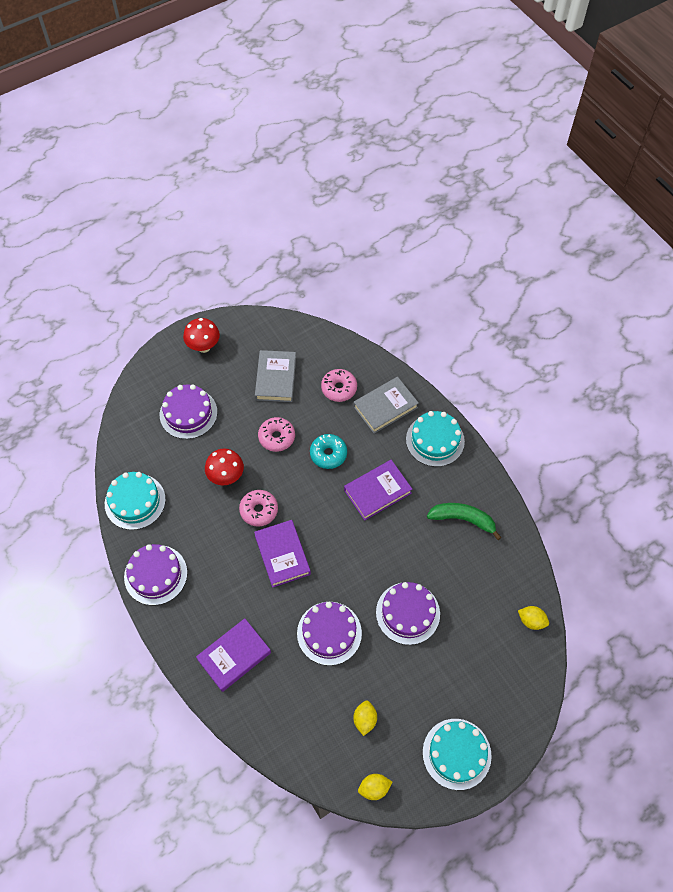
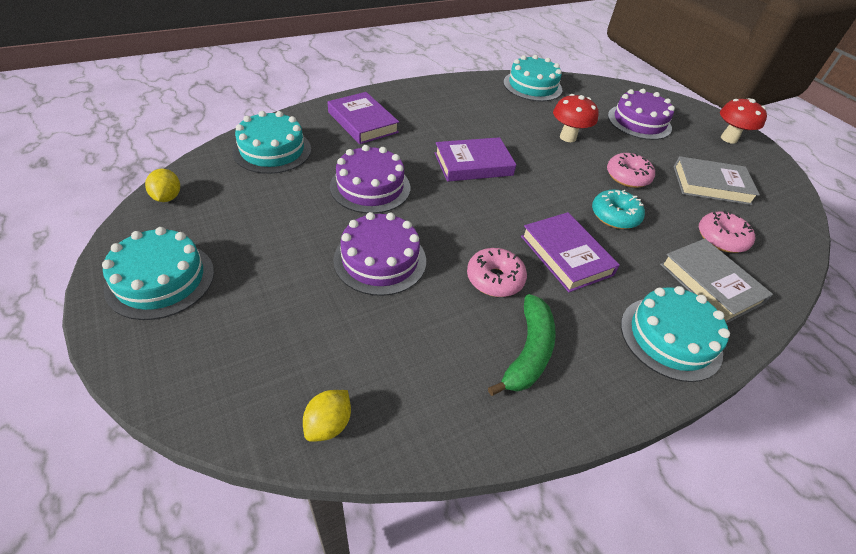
camera: 90 degrees right, 15 degrees down
purple cake [124,544,187,605] -> none
pink donut [239,490,278,527] -> pink donut moved to [467,248,527,297]
yellow lemon [353,701,377,736] -> none
none -> turquoise cake [232,111,311,174]

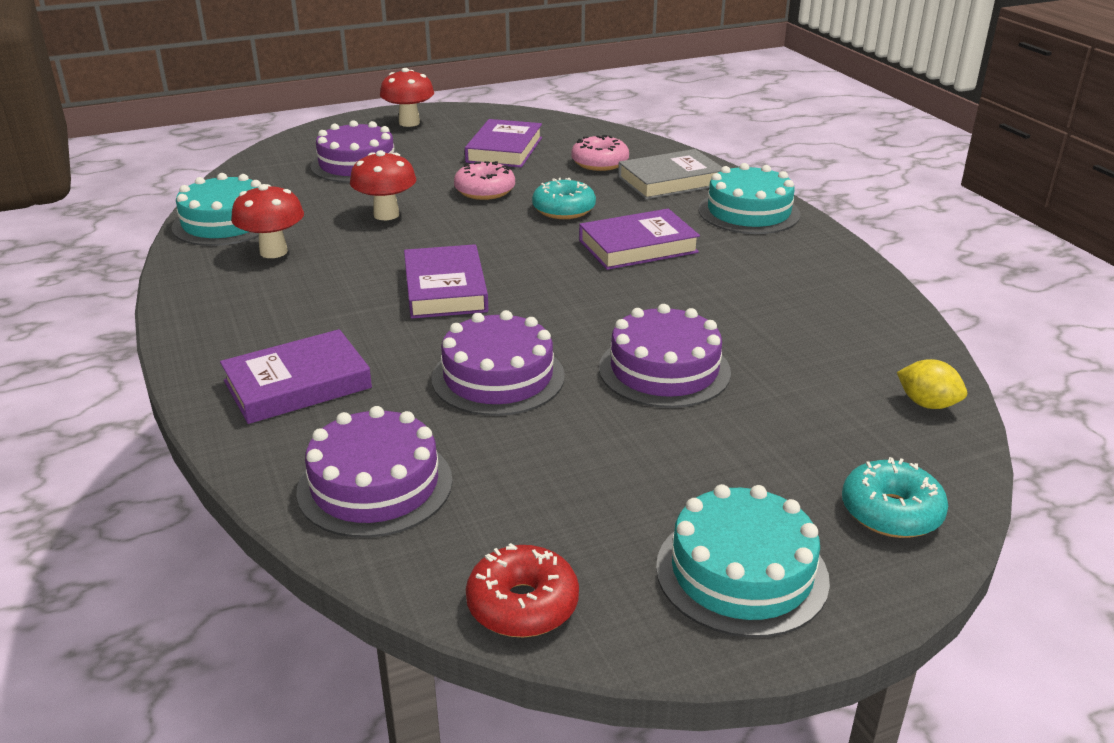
camera: 80 degrees left, 15 degrees down
yellow lemon [145,169,180,202] -> red donut [466,543,579,637]
turquoise cake [232,111,311,174] -> purple cake [296,406,453,538]
pink donut [467,248,527,297] -> none
green banana [488,294,556,396] -> none
grey book [674,156,760,205] -> purple book [465,119,542,168]
none -> red mushroom [231,184,304,258]
none -> turquoise donut [842,457,948,538]

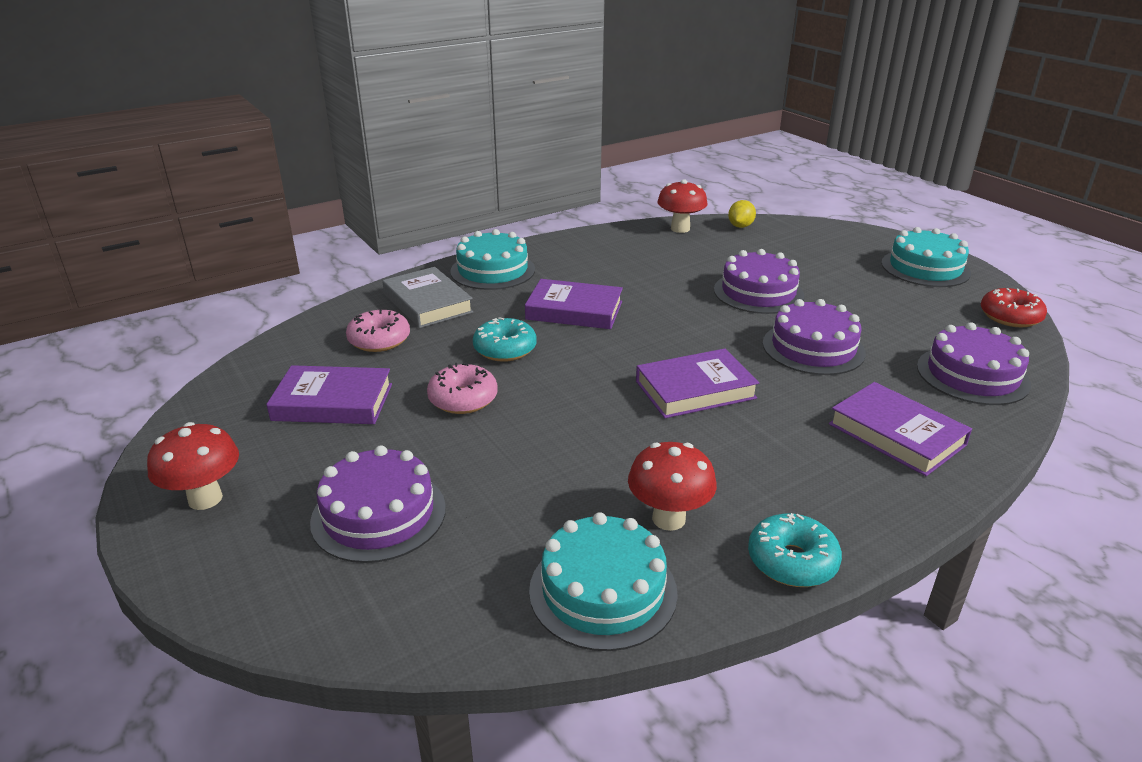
camera: 100 degrees left, 0 degrees up
red mushroom [350,150,416,220] -> red mushroom moved to [657,180,707,233]
purple book [579,209,700,270] -> purple book turned 45 degrees counterclockwise [525,279,623,329]
turquoise donut [842,457,948,538] -> turquoise donut moved to [748,513,842,587]

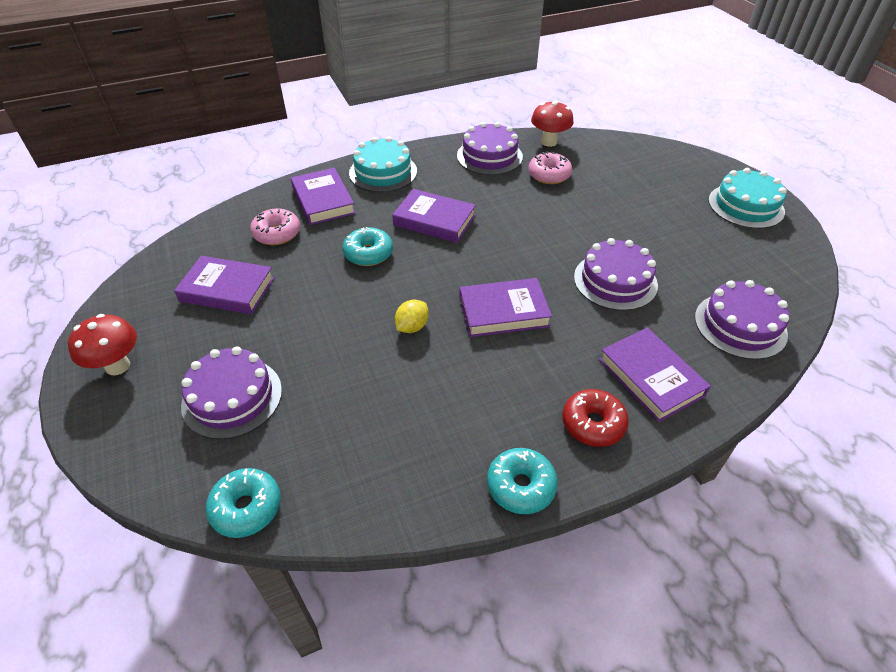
camera: 10 degrees right, 15 degrees up
grey book [382,267,474,328] -> purple book [291,168,356,225]
pink donut [427,362,498,414] -> pink donut moved to [528,151,572,184]
turquoise cake [529,512,678,651] -> none
red mushroom [628,442,717,531] -> none
purple cake [714,249,805,314] -> purple cake moved to [457,122,523,175]
yellow lemon [728,200,756,228] -> yellow lemon moved to [395,300,429,333]
red donut [981,288,1047,327] -> red donut moved to [562,389,629,447]
none -> turquoise donut [206,468,281,538]

